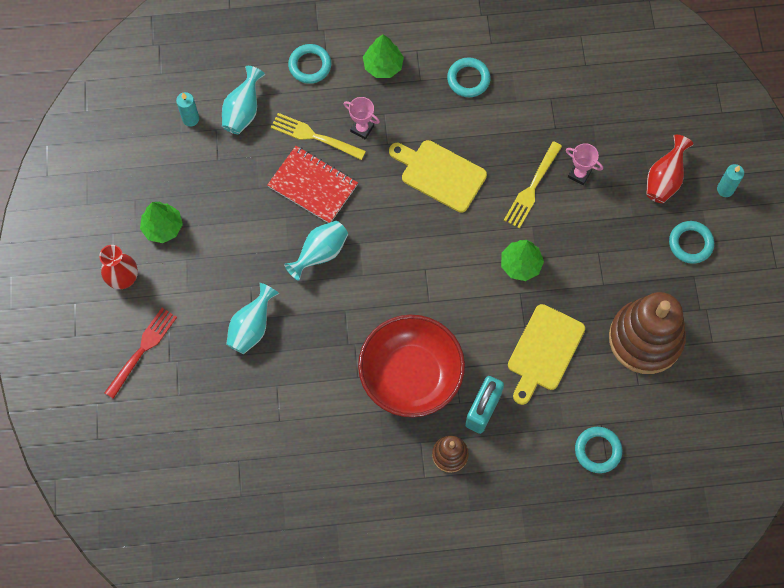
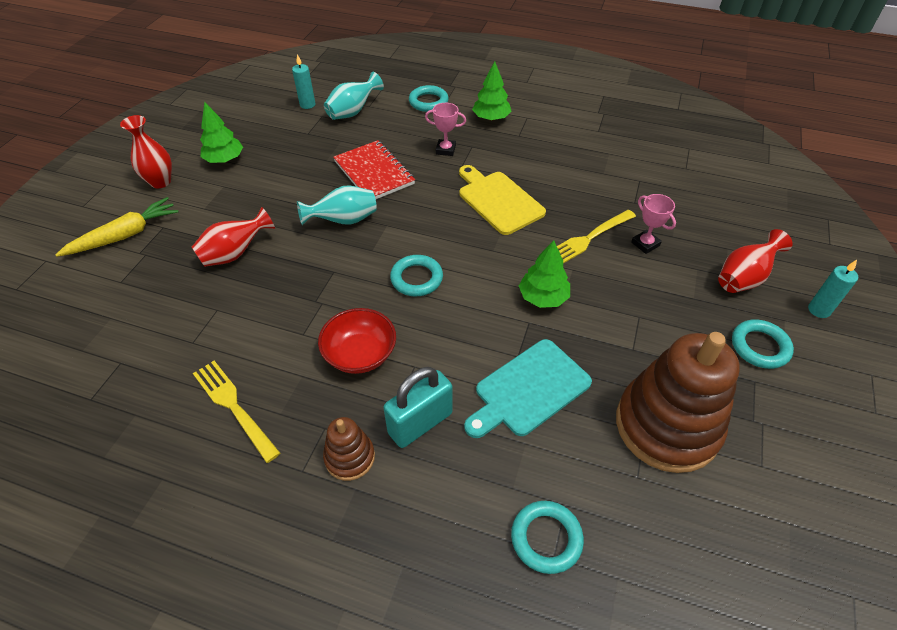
camera: 25 degrees right, 20 degrees down
red fork [104,308,177,399] -> yellow carrot [55,197,179,257]
turquoise vase [226,283,279,354] -> red vase [192,207,275,267]
yellow fork [271,113,366,160] -> yellow fork moved to [193,361,280,463]
pink trophy [344,97,380,140] -> pink trophy turned 45 degrees counterclockwise [425,103,466,156]
red bowl [358,315,465,417] -> red bowl [318,308,396,374], size x0.58
turquoise ring [447,58,491,97] -> turquoise ring moved to [390,255,443,297]
yellow cutting board [508,304,585,405] -> turquoise cutting board [464,339,592,438]

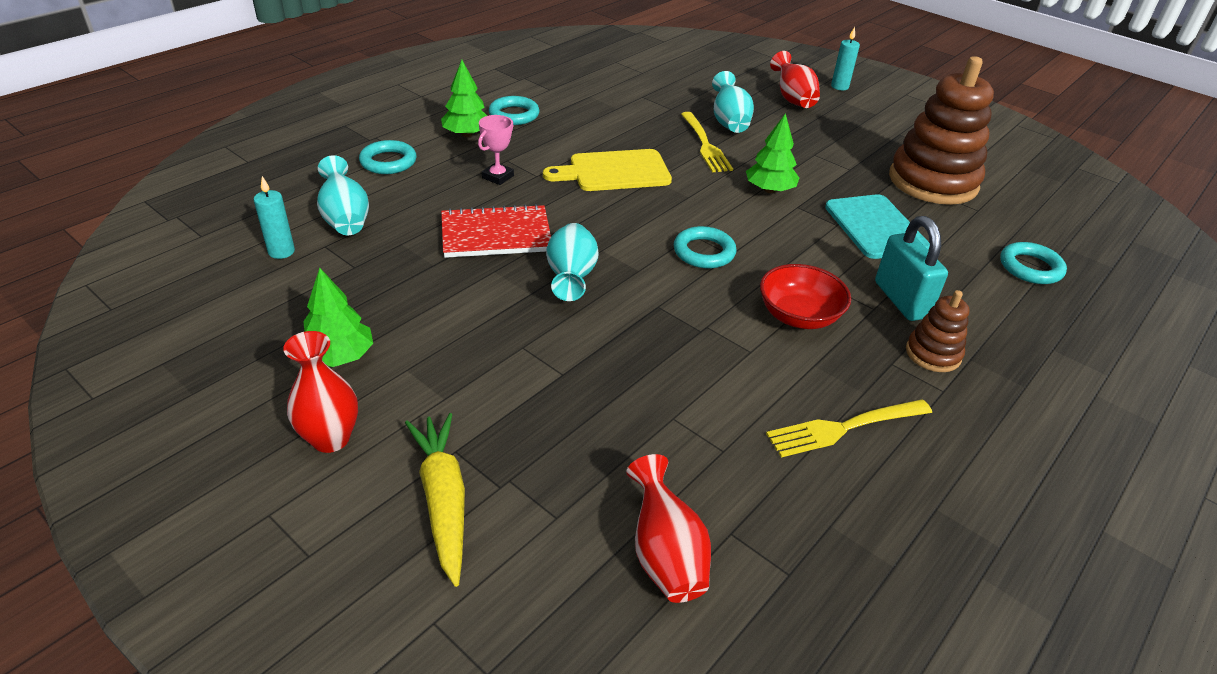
camera: 70 degrees left, 10 degrees down
red vase [192,207,275,267] -> red vase moved to [626,454,711,603]
pink trophy [631,194,676,254] -> turquoise vase [712,71,754,133]
turquoise ring [732,319,794,369] -> turquoise ring moved to [489,96,539,125]

